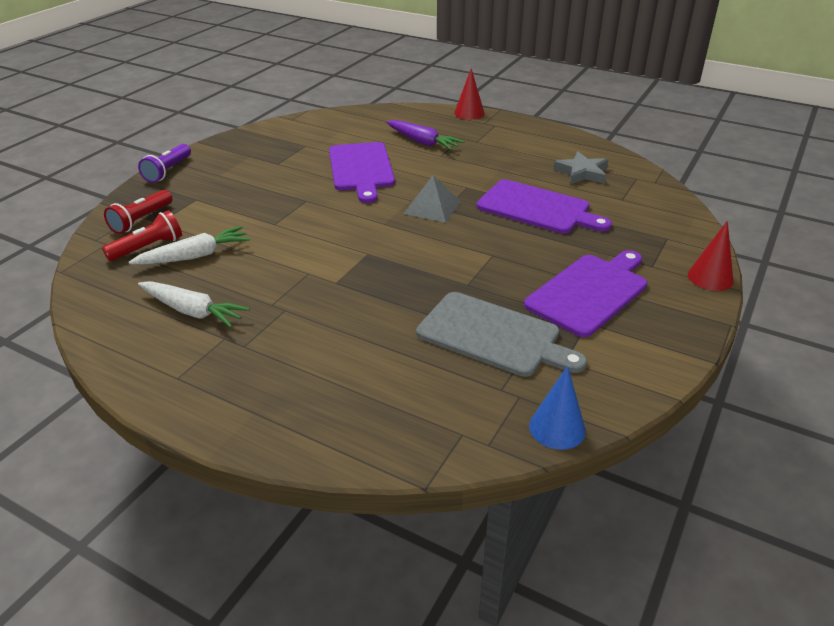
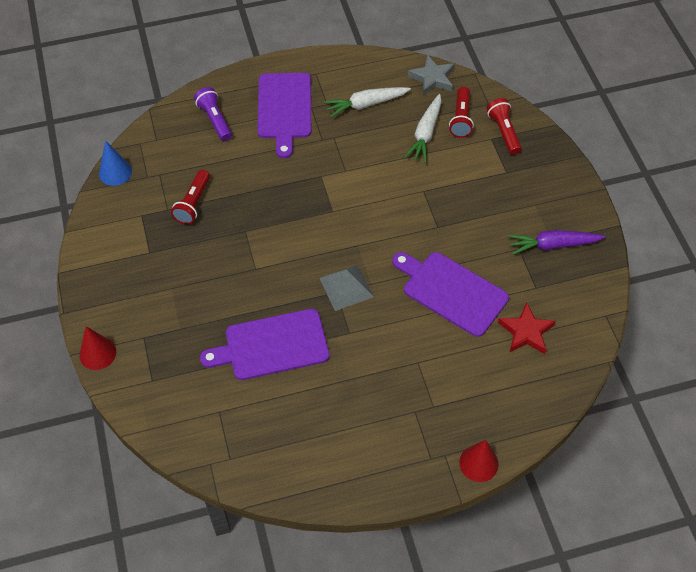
camera: 135 degrees right, 20 degrees up
purple flashlight [138,144,191,183] -> purple flashlight moved to [194,87,232,141]
purple carrot [386,120,464,150] -> purple carrot moved to [508,230,605,255]
grey cutting board [416,292,587,377] -> red flashlight [171,170,210,224]
purple cutting board [524,250,647,337] -> purple cutting board moved to [257,73,311,158]
grey star [553,151,608,185] -> grey star moved to [408,55,455,96]
none -> red star [498,302,556,354]

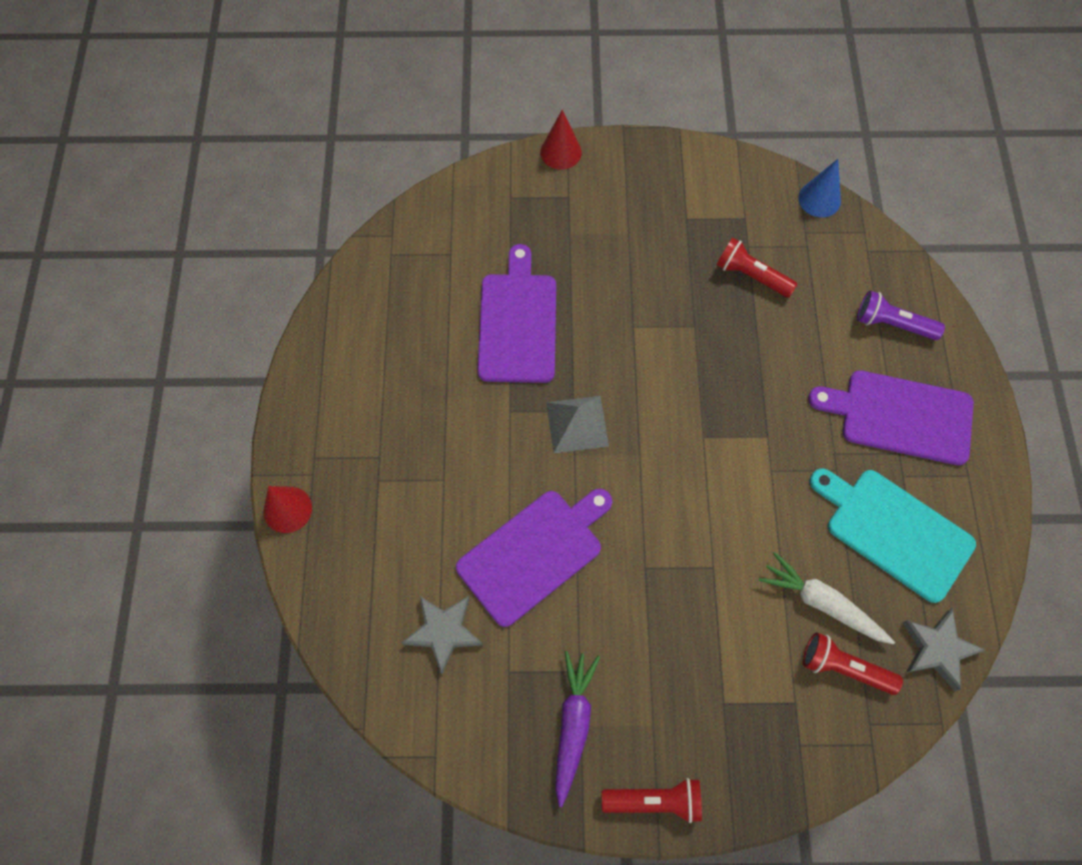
camera: 105 degrees right, 10 degrees up
purple flashlight [194,87,232,141] -> purple flashlight turned 150 degrees counterclockwise [857,291,945,340]
white carrot [324,87,411,117] -> turquoise cutting board [810,468,976,603]
red flashlight [486,98,522,155] -> red flashlight moved to [602,778,702,823]
red star [498,302,556,354] -> grey star [402,596,483,674]

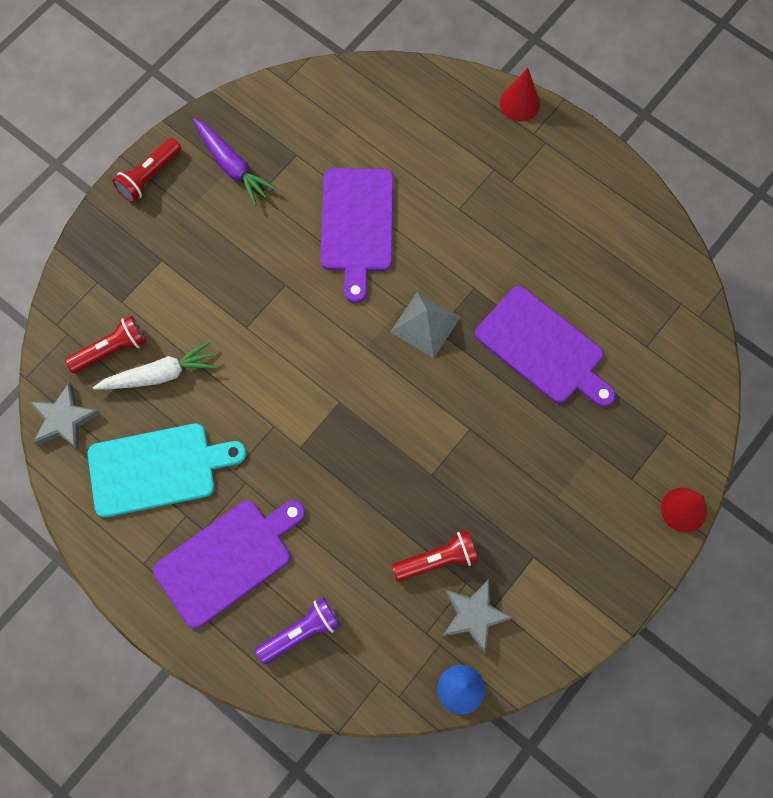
camera: 130 degrees right, 5 degrees up
grey star [402,596,483,674] -> grey star moved to [442,579,514,654]

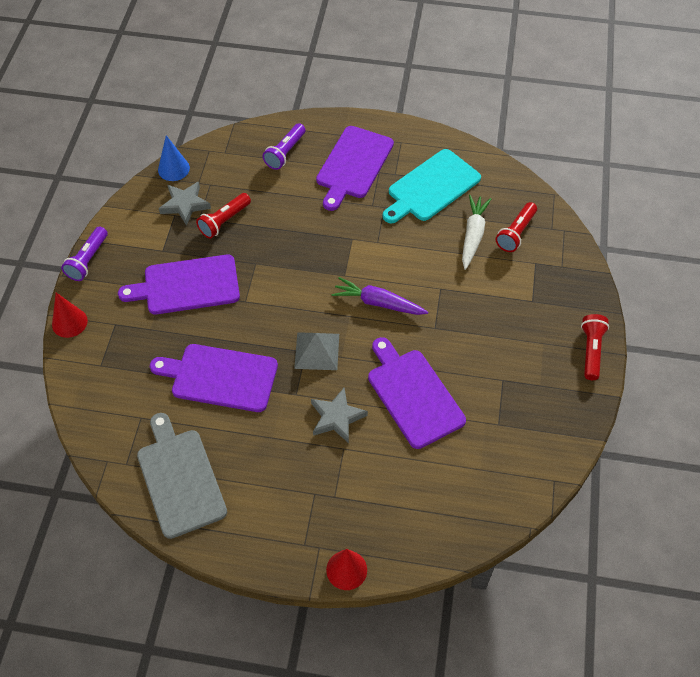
camera: 150 degrees right, 15 degrees down
grey star [30,383,101,451] -> grey star moved to [311,388,368,443]
white carrot [93,341,218,390] -> white carrot turned 150 degrees clockwise [462,195,491,270]
purple carrot [193,118,277,206] -> purple carrot moved to [332,277,428,315]
none -> purple flashlight [61,226,108,281]
none -> purple cutting board [118,255,240,315]
none -> grey cutting board [137,413,227,539]

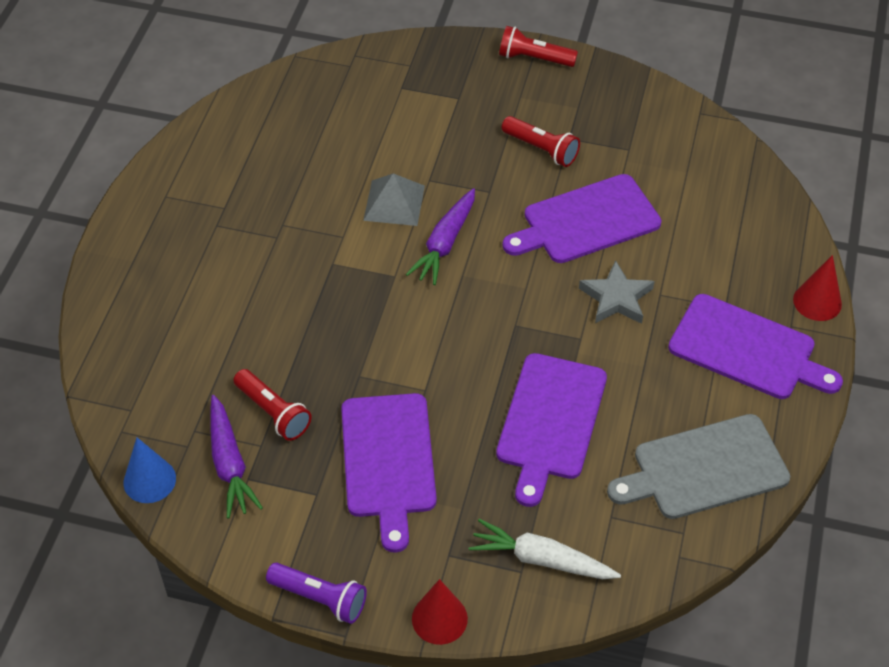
camera: 85 degrees left, 5 degrees down
grey star [159,182,211,226] -> purple carrot [210,395,263,519]
purple flashlight [263,123,306,170] -> none
grey pyramid [294,332,339,370] -> grey pyramid moved to [363,173,425,226]
purple cutting board [316,126,394,211] -> purple cutting board moved to [668,294,843,399]
turquoise cutting board [383,149,481,223] -> none
white carrot [462,195,491,270] -> white carrot moved to [469,519,621,579]
red flashlight [496,202,537,252] -> red flashlight moved to [502,116,580,167]

